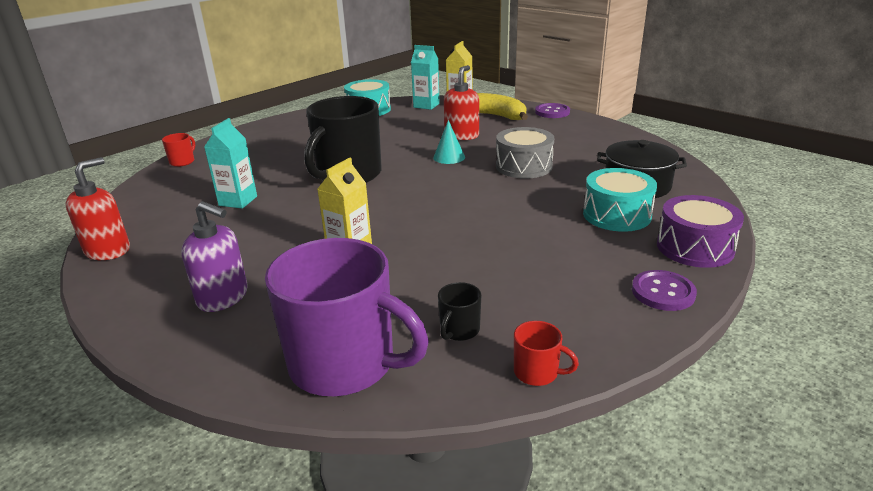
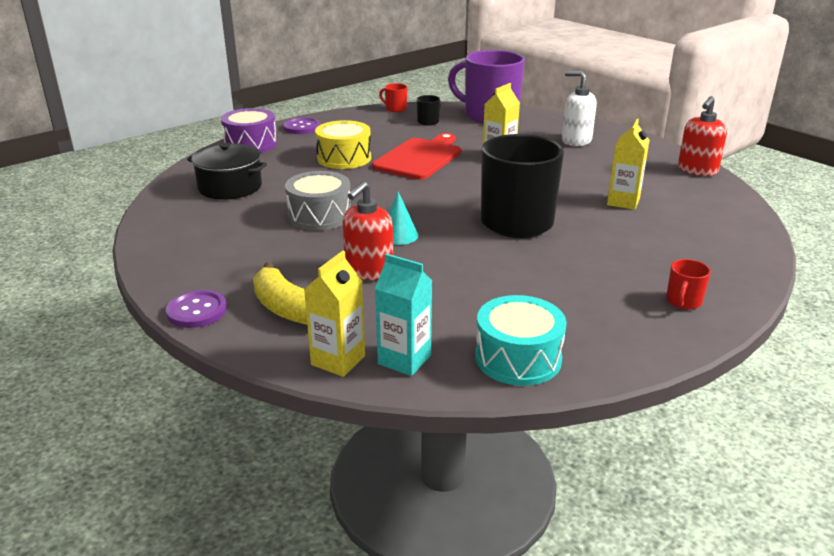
camera: 175 degrees left, 0 degrees up
red mug [162,133,195,167] -> red mug moved to [666,259,711,310]
purple soap dispenser [181,201,248,312] -> white soap dispenser [562,71,597,146]
turquoise carton [204,118,257,209] -> yellow carton [607,119,650,210]
turquoise drum [583,168,657,232] -> none
none -> yellow drum [315,120,371,169]
none -> red cutting board [372,133,461,180]

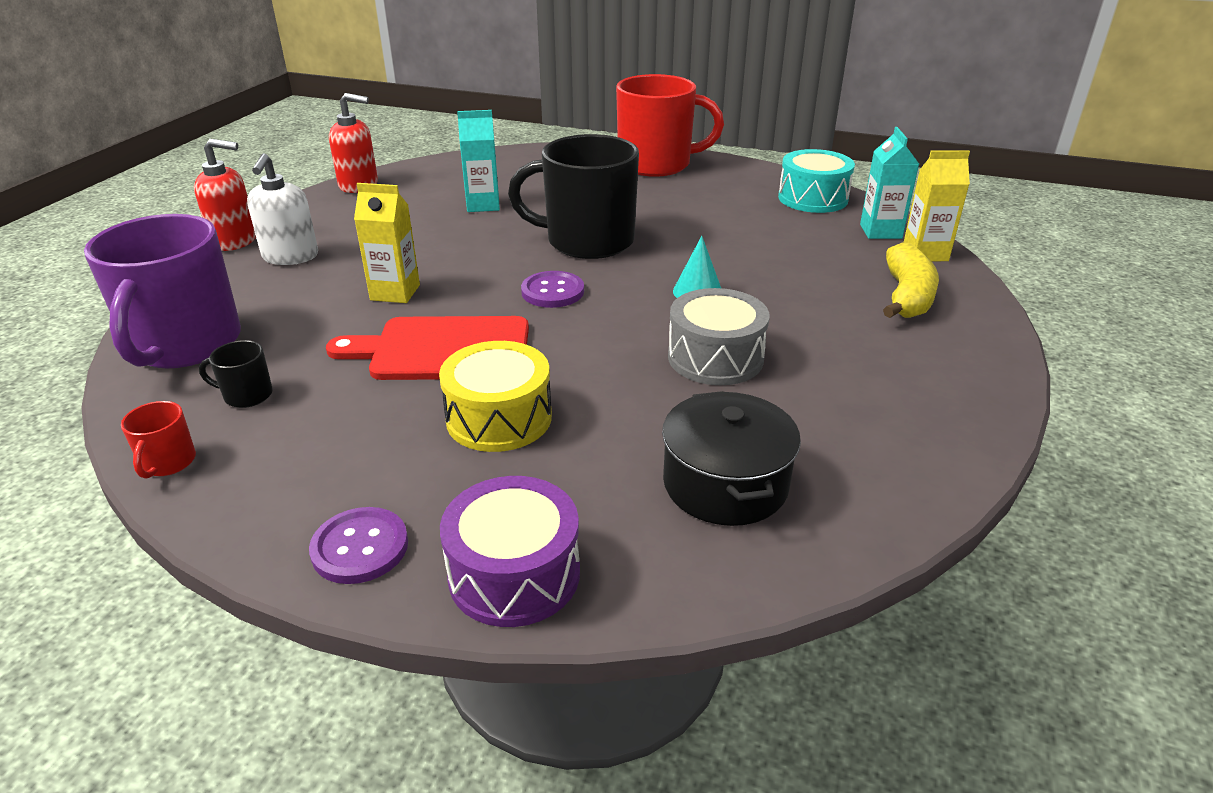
camera: 120 degrees left, 5 degrees up
purple button [166,290,227,328] -> purple button moved to [521,271,584,308]
red soap dispenser [342,181,393,280] -> red soap dispenser moved to [194,139,256,251]
yellow carton [607,119,650,210] -> turquoise carton [457,110,500,212]
red mug [666,259,711,310] -> red mug [616,74,724,177], size x2.48

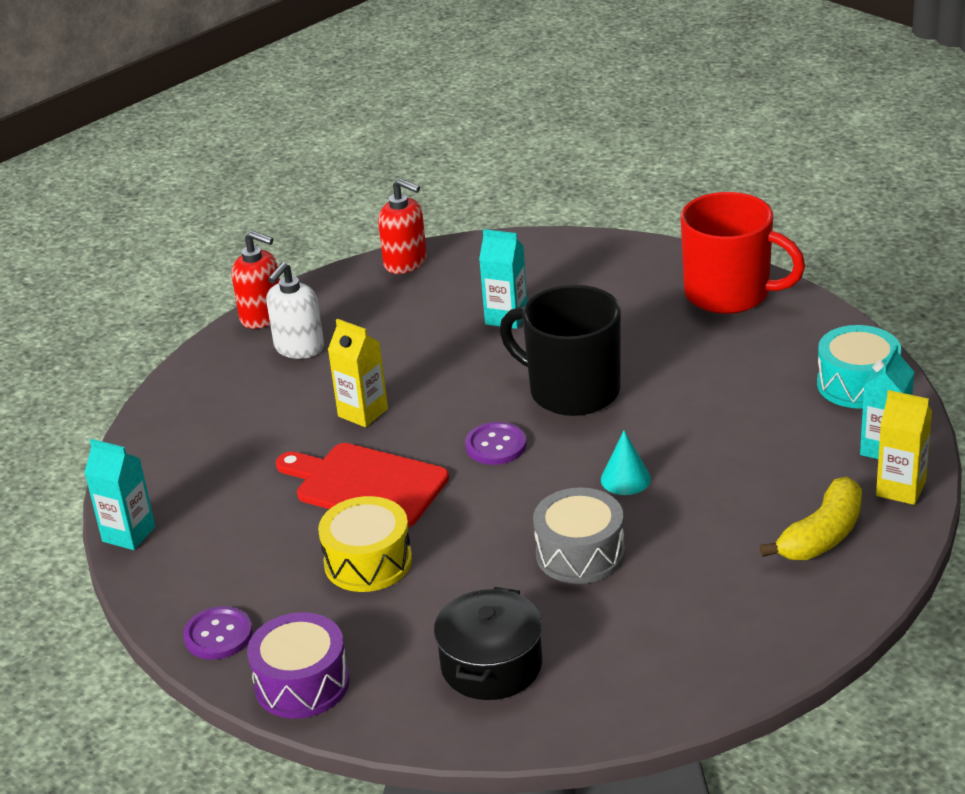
camera: 30 degrees right, 0 degrees up
purple mug [84,214,241,369] -> none
red mug [121,401,196,479] -> turquoise carton [84,439,155,550]
black mug [199,340,273,408] -> none

